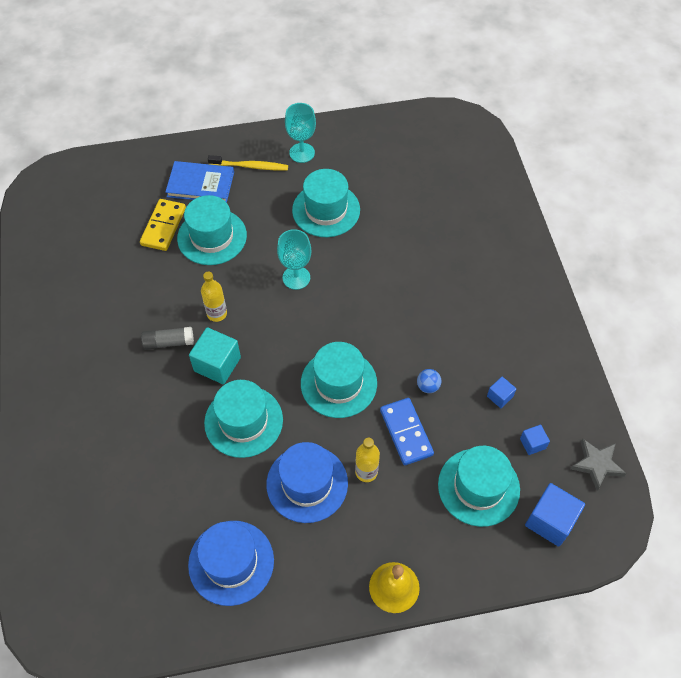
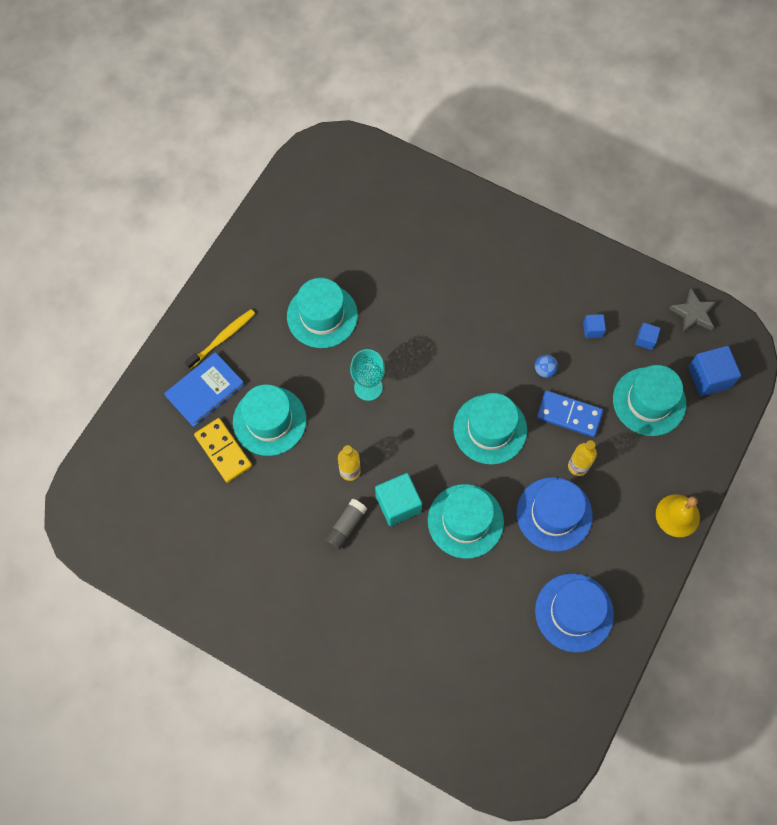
camera: 50 degrees left, 10 degrees up
turquoise goblet [285,103,316,163] -> none

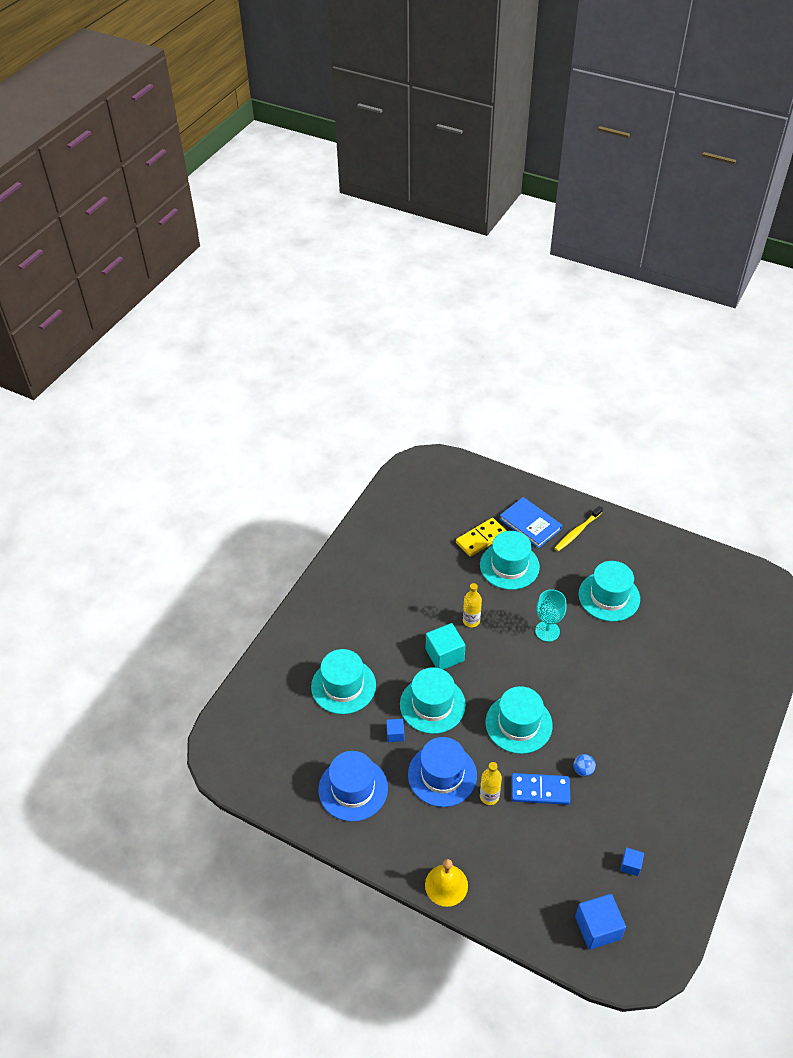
camera: 90 degrees right, 20 degrees down
yellow toothbrush [185,309,255,369] -> yellow toothbrush turned 90 degrees clockwise [554,506,603,551]
grey glue stick [325,499,367,550] -> none
blue domino [537,391,603,437] -> blue domino turned 75 degrees clockwise [512,773,571,805]
blue cube [583,314,606,338] -> blue cube moved to [386,719,405,742]
turquoise hat [613,365,686,436] -> turquoise hat moved to [311,649,376,714]
grey star [669,289,717,333] -> none

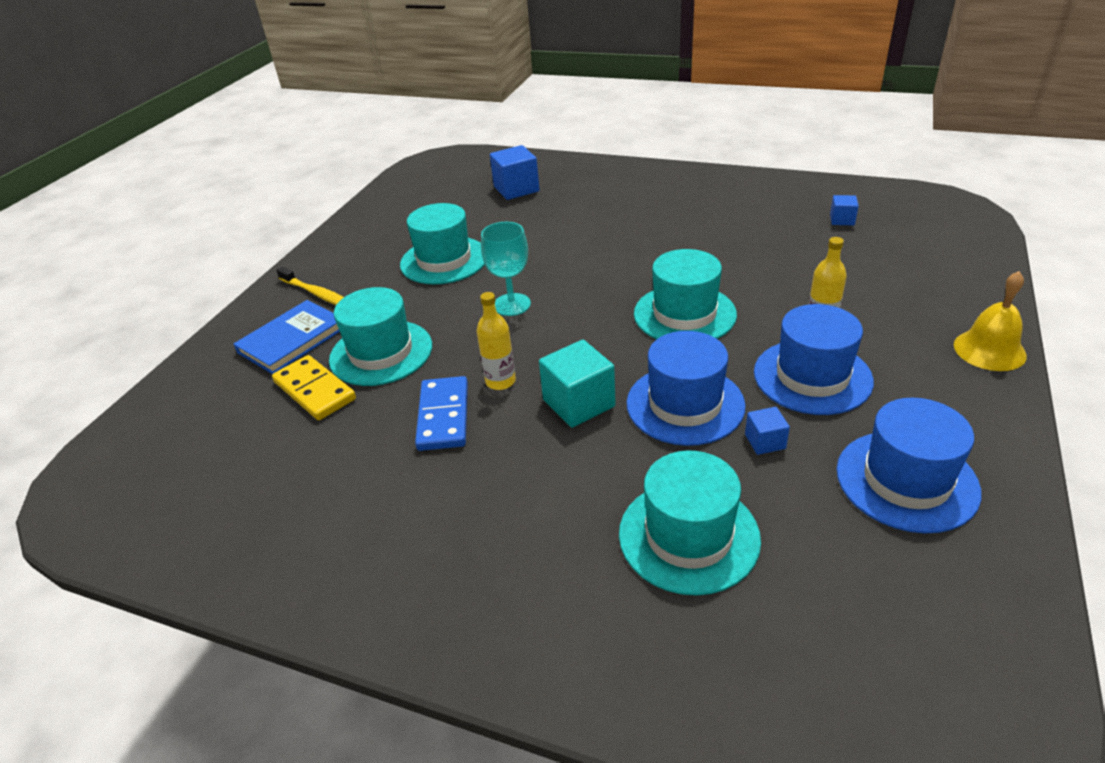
camera: 95 degrees left, 10 degrees down
turquoise hat [400,667,466,734] -> blue hat [627,331,745,446]
blue domino [512,773,571,805] -> blue domino moved to [415,376,468,451]
blue ball [573,754,596,776] -> none
blue cube [575,894,626,950] -> blue cube moved to [490,145,540,200]

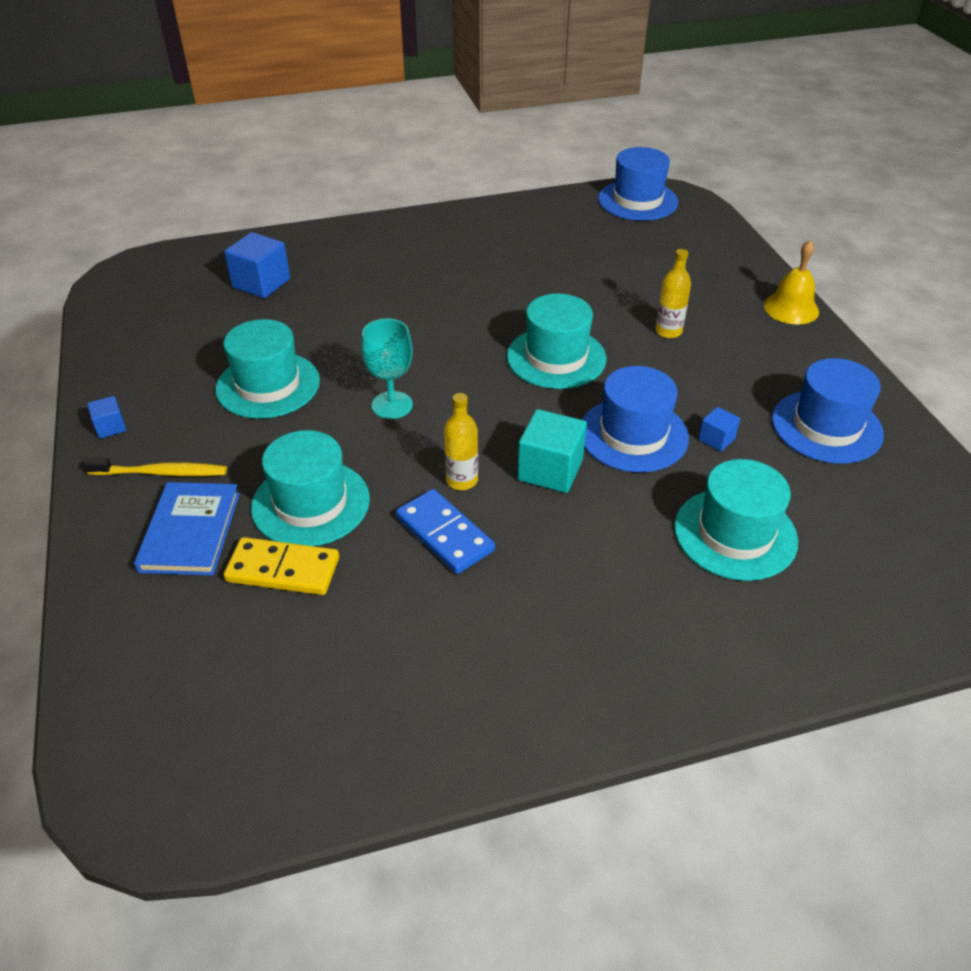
camera: 40 degrees left, 5 degrees up
blue hat [754,304,874,415] -> blue hat moved to [598,147,679,221]
blue cube [830,195,859,225] -> blue cube moved to [87,396,126,439]

